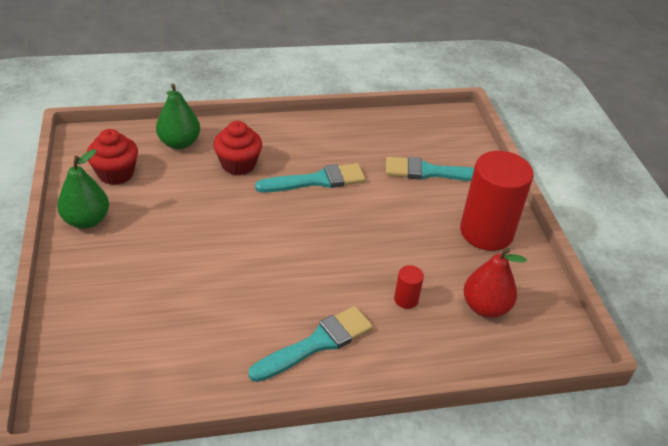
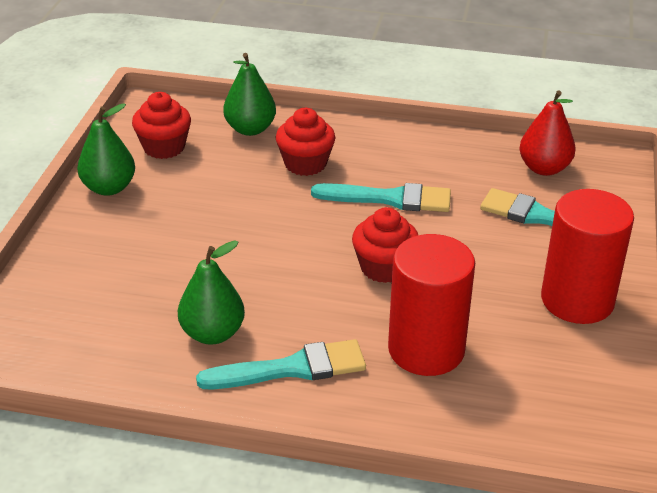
camera: 25 degrees right, 5 degrees down
red cylinder [394,265,424,309] -> red cylinder [388,234,475,376], size x2.43
red pear [464,248,526,318] -> red pear moved to [519,91,576,176]
none -> green pear [178,240,245,345]
none -> red cupcake [352,207,418,283]

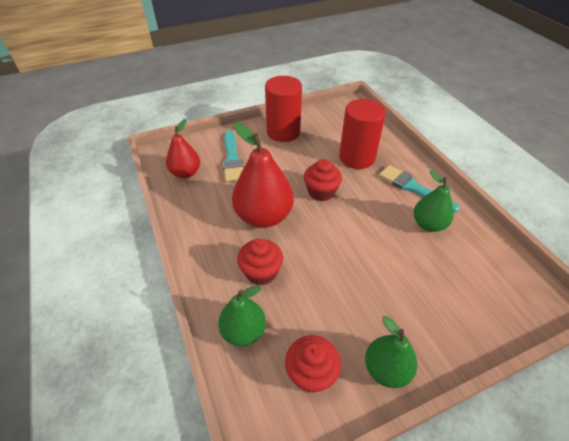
camera: 125 degrees left, 10 degrees up
turquoise brush [311,183,451,212] -> red pear [232,122,294,228]

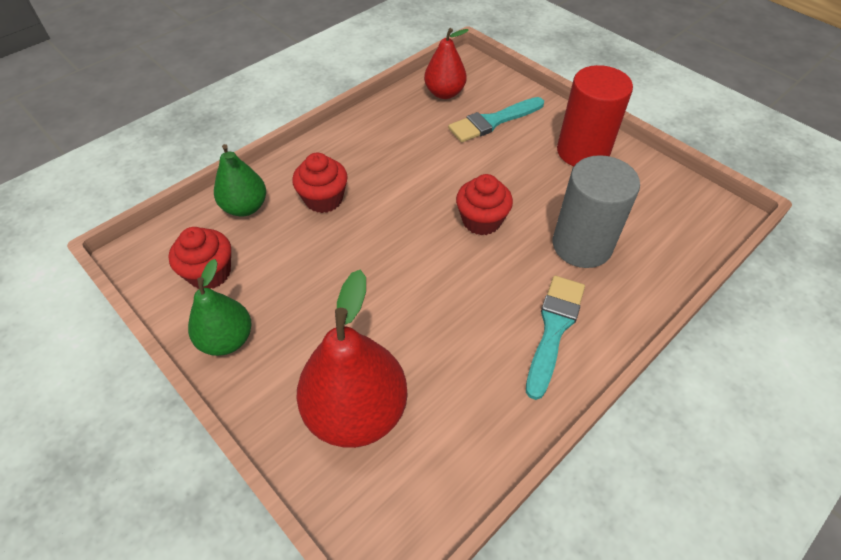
camera: 70 degrees right, 5 degrees up
red pear [232,122,294,228] -> red pear moved to [297,270,408,448]
red cylinder [339,99,386,169] -> grey cylinder [553,155,640,268]
green pear [414,171,454,232] -> none

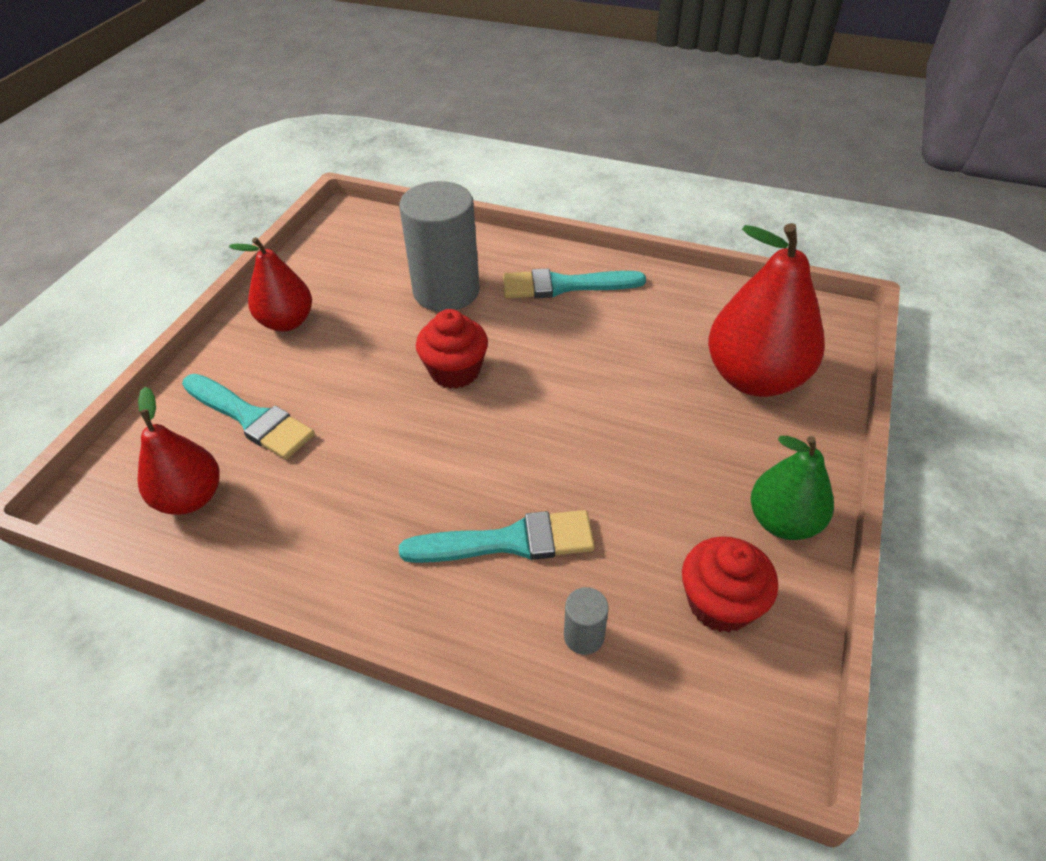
camera: 115 degrees left, 5 degrees down
green pear [214,144,266,217] -> grey cylinder [564,587,609,655]
red cupcake [292,153,348,213] -> turquoise brush [399,510,595,563]
red cylinder [557,65,633,166] -> red pear [229,237,312,331]

